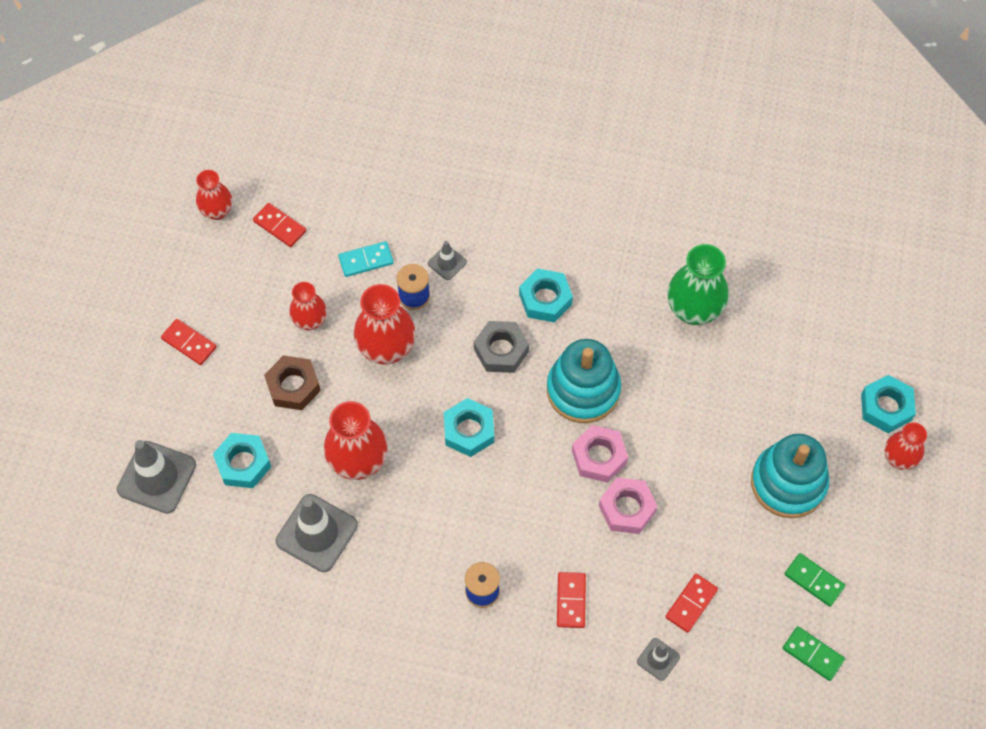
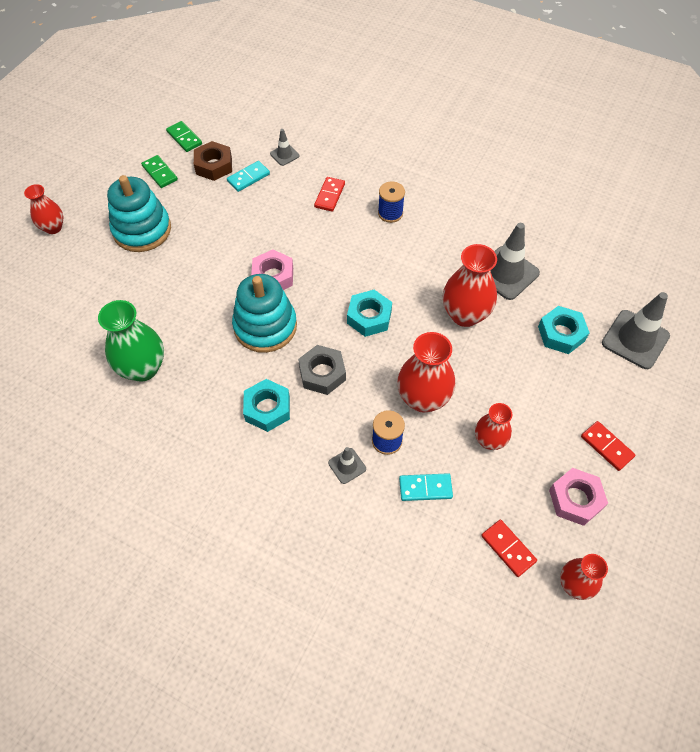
camera: 165 degrees left, 5 degrees down
brown nut [264,355,321,410] -> brown nut moved to [194,141,232,181]
pink nut [599,477,657,534] -> pink nut moved to [549,468,608,526]
red domino [665,573,718,633] -> turquoise domino [227,161,270,192]
turquoise nut [861,375,916,433] -> none

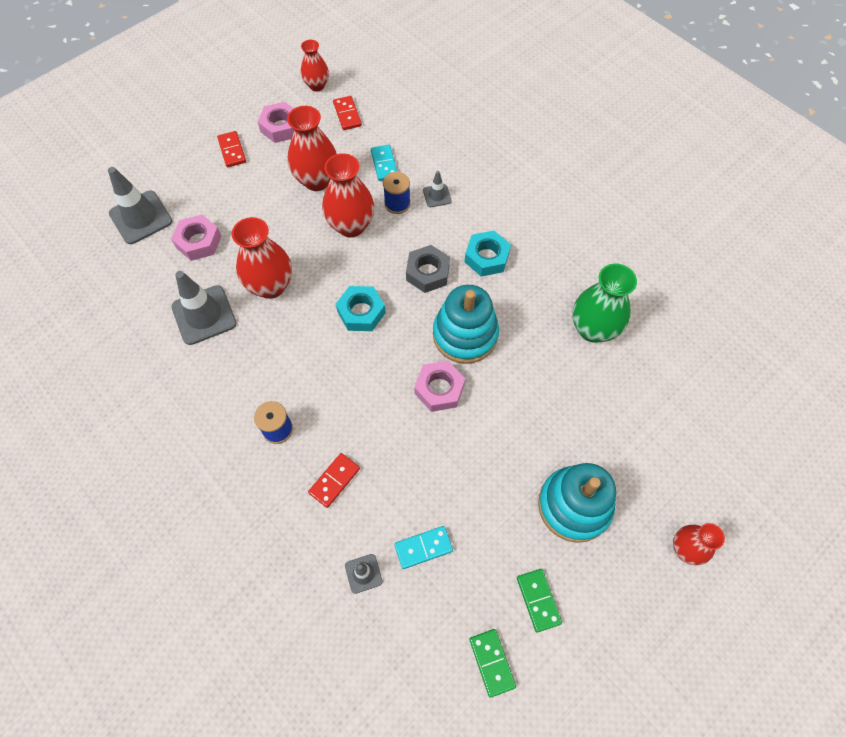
camera: 160 degrees left, 5 degrees up
brown nut [194,141,232,181] -> none
turquoise domino [399,473,453,501] -> turquoise domino turned 60 degrees clockwise [371,145,397,181]
red vase [475,403,512,450] -> red vase [287,106,337,191], size x1.63
turquoise nut [538,306,590,354] -> pink nut [171,215,221,261]

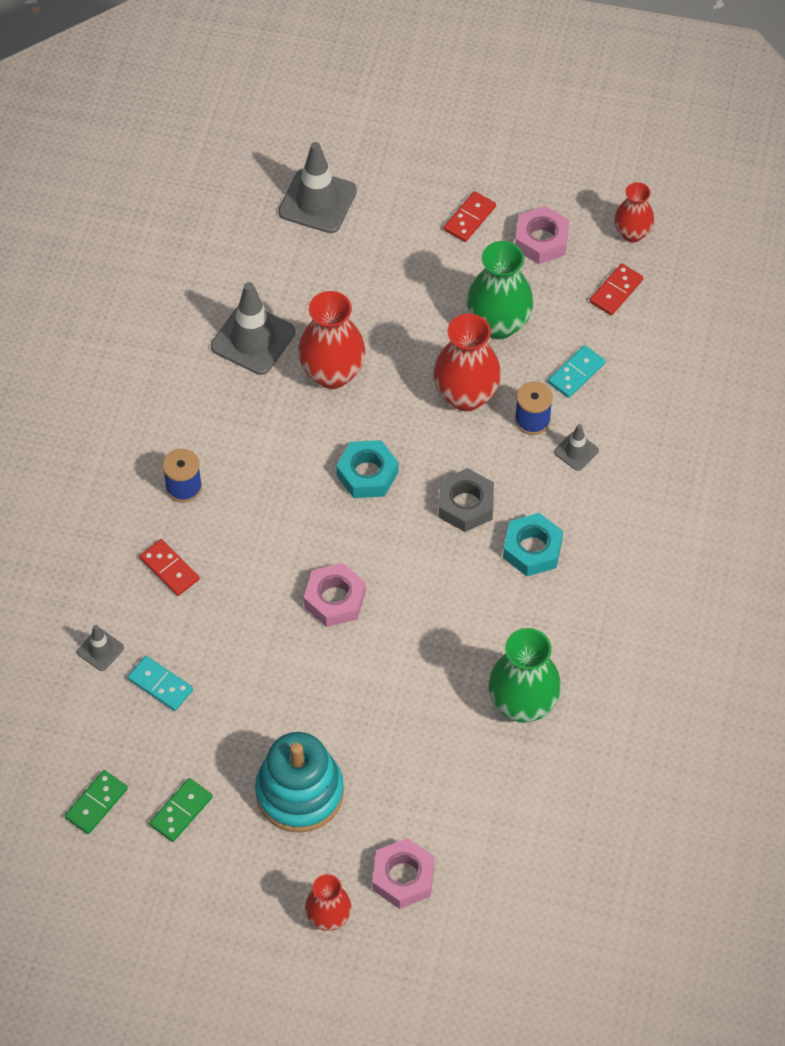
camera: 55 degrees right, 5 degrees down
pink nut [171,215,221,261] -> pink nut moved to [372,838,434,909]
red vase [287,106,337,191] -> green vase [467,241,533,339]
red domino [308,453,360,508] -> red domino turned 45 degrees clockwise [139,539,200,596]
turquoise stacking toy [433,285,499,364] -> none

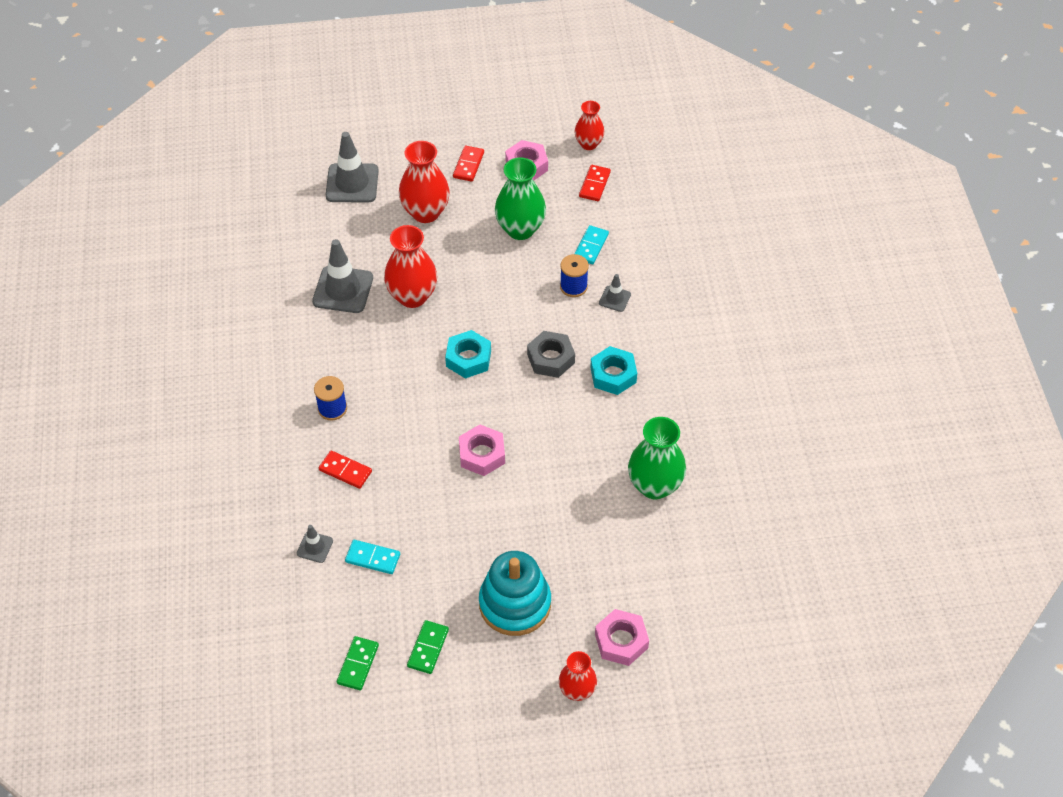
camera: 20 degrees left, 5 degrees down
red vase [433,313,501,411] -> red vase moved to [399,141,450,223]

